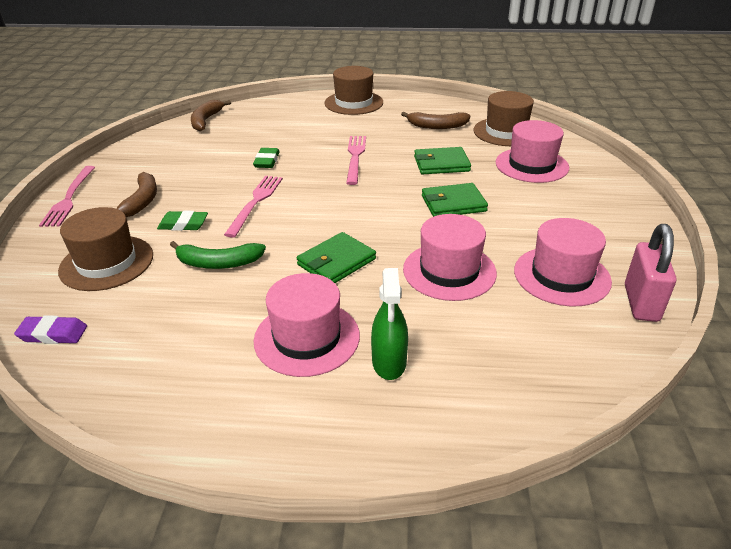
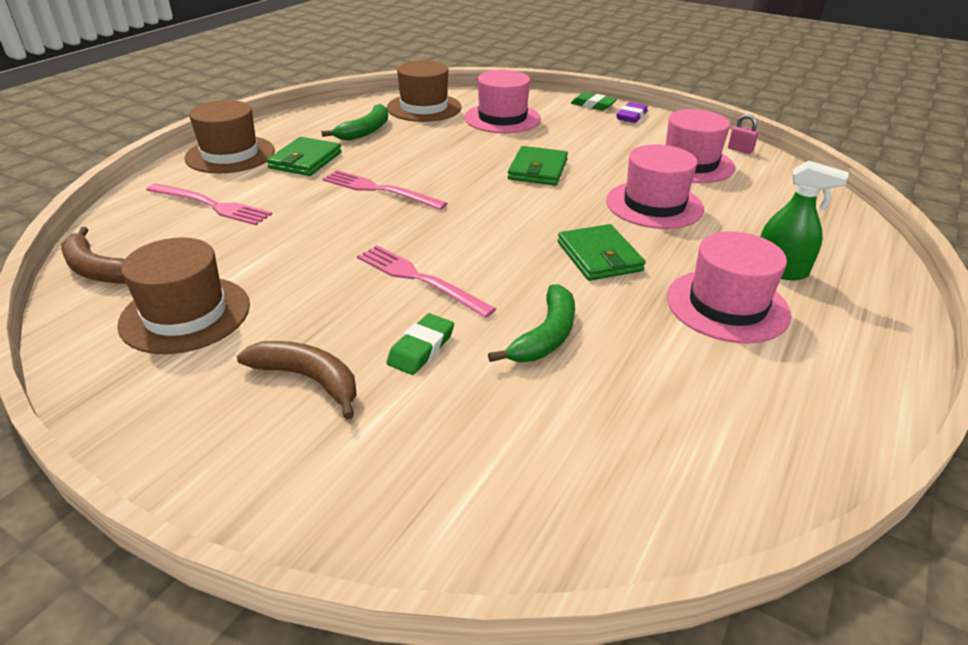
camera: 65 degrees left, 0 degrees up
purple eraser [14,315,87,344] -> purple eraser moved to [616,102,648,123]
pink fork [39,166,95,227] -> pink fork moved to [146,183,272,225]
brown hat [58,207,153,291] -> brown hat moved to [117,237,250,354]
green eraser [253,148,280,168] -> green eraser moved to [571,92,617,111]
brown banana [401,112,470,129] -> green banana [321,104,388,141]
green wallet [414,147,471,174] -> green wallet moved to [267,137,342,176]
pink padlock [625,224,676,322] -> pink padlock [728,114,759,154], size x0.49

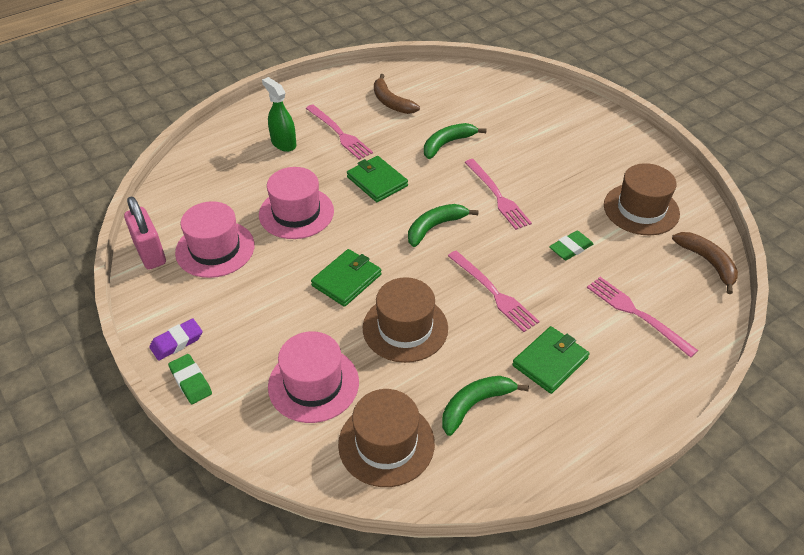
camera: 155 degrees left, 10 degrees up
brown hat [184,100,275,174] -> brown hat moved to [363,277,448,363]
brown banana [237,341,357,420] -> brown banana moved to [374,74,420,114]
green eraser [386,313,454,375] -> green eraser moved to [549,231,594,260]
green wallet [558,224,646,281] -> green wallet turned 45 degrees counterclockwise [347,156,408,202]
pink hat [667,231,791,343] -> pink fork [306,105,373,160]
pink padlock [728,114,759,154] -> pink padlock [124,197,166,270], size x2.06
none -> green banana [408,204,479,247]

